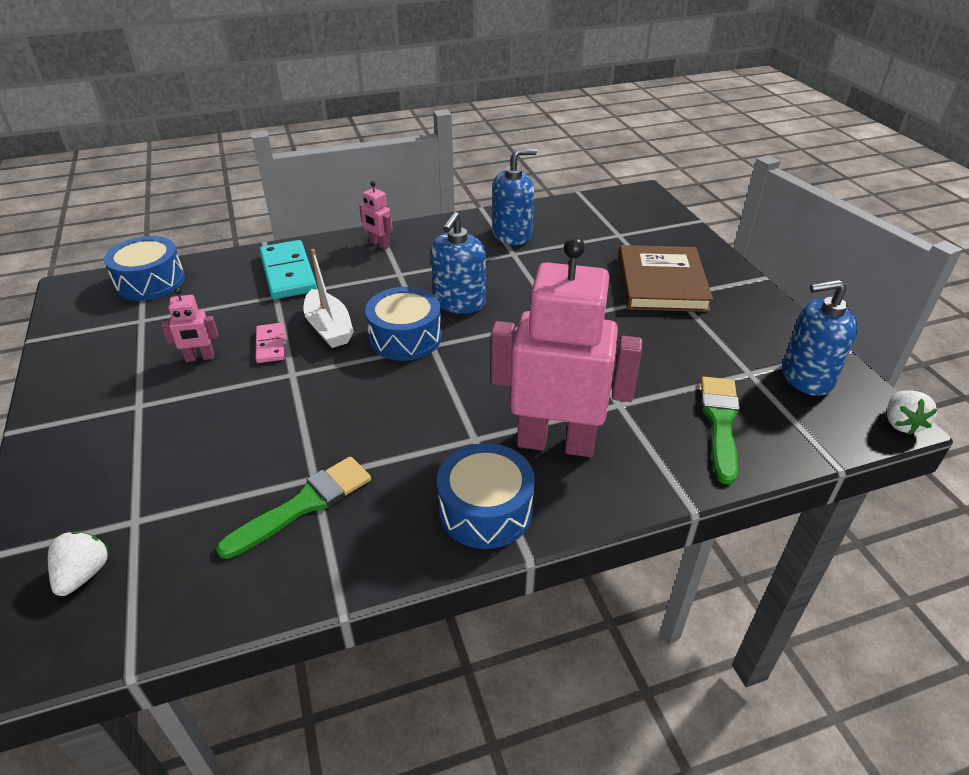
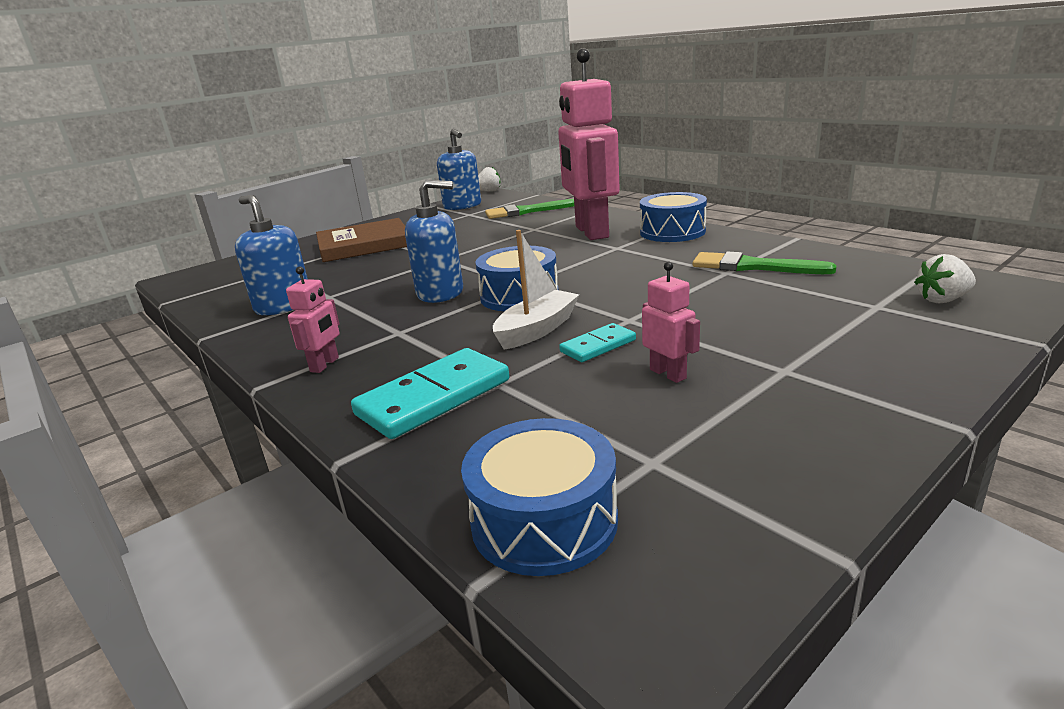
camera: 110 degrees left, 15 degrees down
pink domino [255,323,285,363] -> turquoise domino [559,323,636,362]

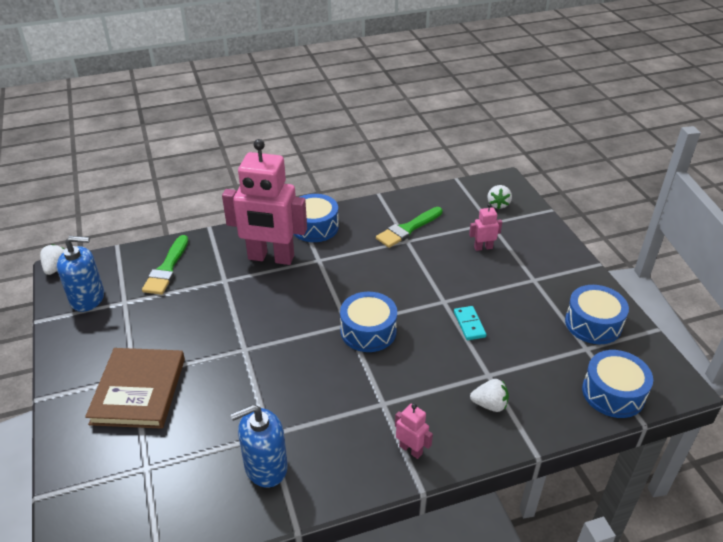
camera: 70 degrees left, 15 degrees up
turquoise domino [351,348,509,439] -> white strawberry [470,379,509,412]
blue soap dispenser [405,180,463,303] -> none
white boat [493,230,579,350] -> none
pink robot [642,262,700,383] -> pink robot moved to [469,203,502,251]
none -> blue drum [565,285,629,344]

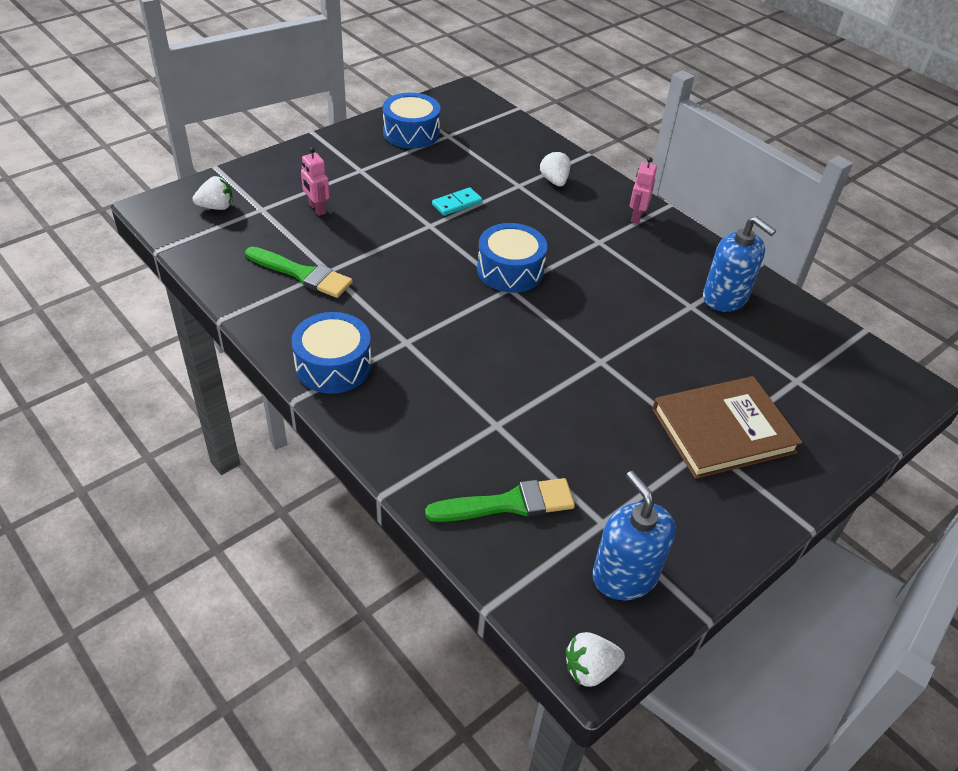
camera: 115 degrees left, 5 degrees up
pink robot [222,139,307,265] -> none
blue drum [582,350,653,418] -> none

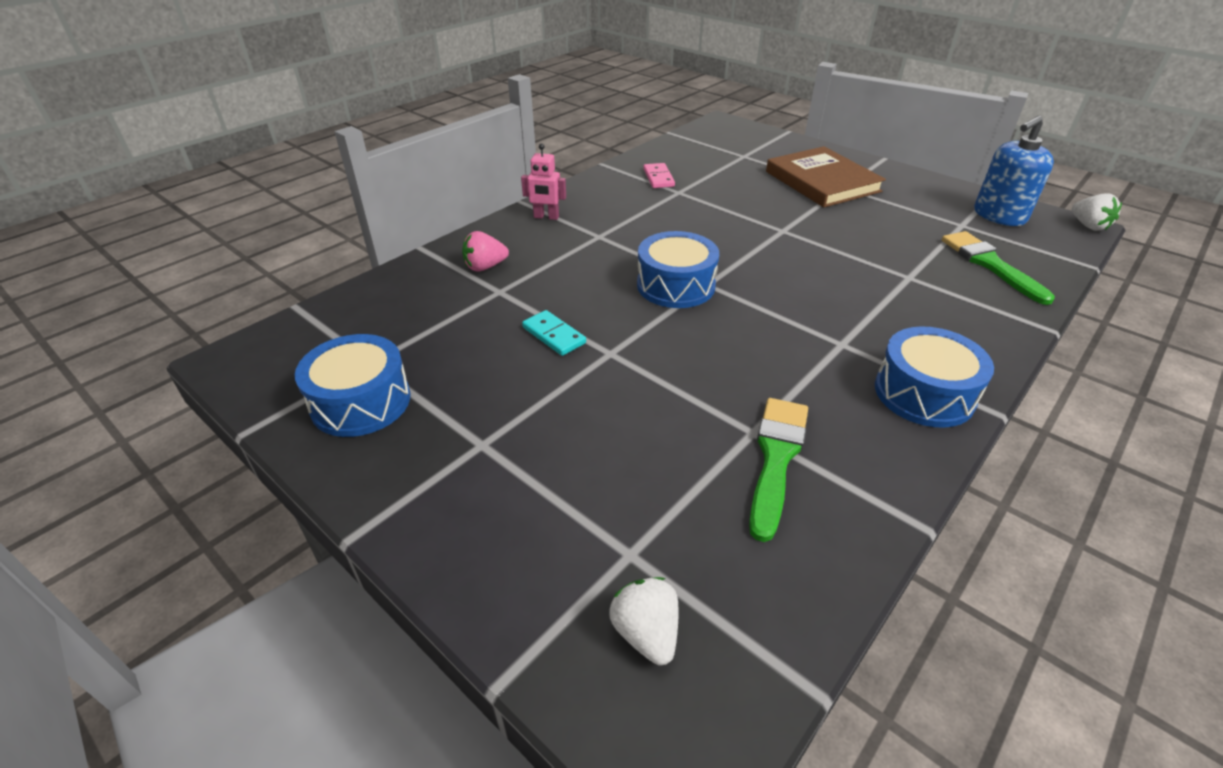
camera: 95 degrees left, 5 degrees down
pink robot [301,147,330,216] -> none
white strawberry [540,151,571,186] -> pink strawberry [462,231,509,271]
blue soap dispenser [703,216,776,312] -> pink domino [643,163,675,188]

